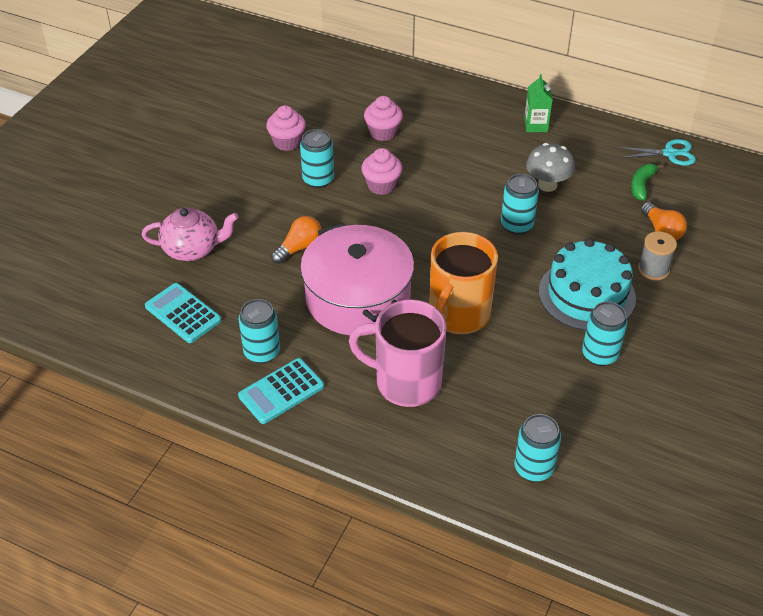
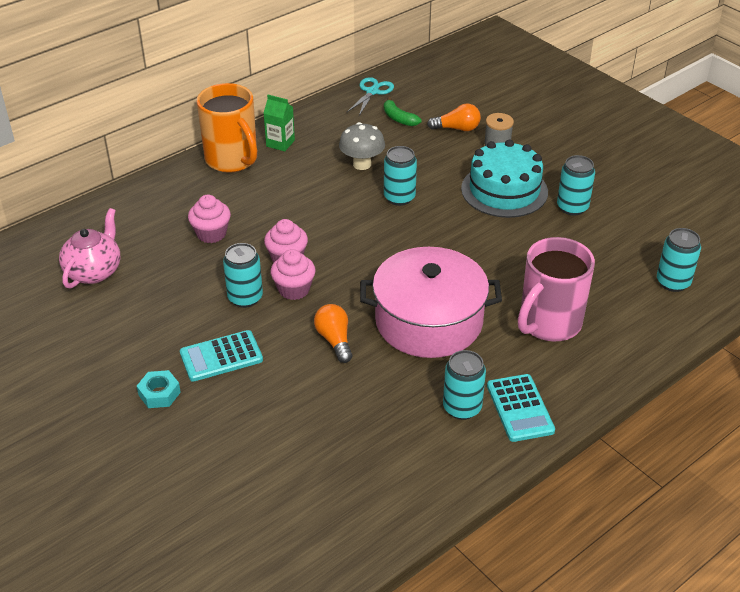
camera: 65 degrees left, 5 degrees down
pink teapot [142,207,238,261] -> pink teapot moved to [59,208,121,289]
turquoise calculator [145,283,222,343] -> turquoise calculator moved to [180,330,263,382]
pink cupcake [266,105,306,151] -> pink cupcake moved to [270,249,316,300]
orange mug [429,232,498,334] -> orange mug moved to [197,83,257,173]
none -> turquoise nut [137,370,181,408]

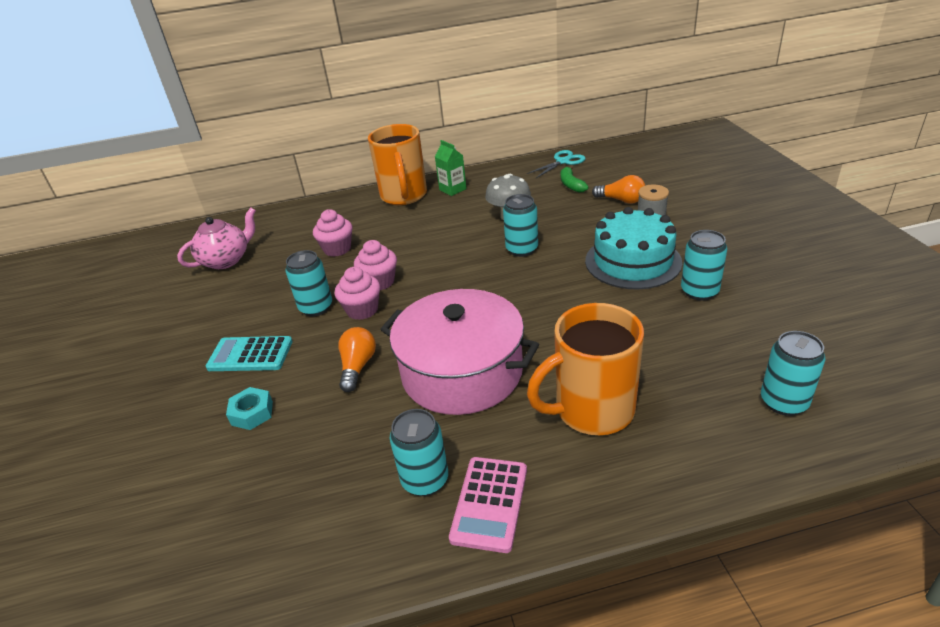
camera: 30 degrees right, 5 degrees down
turquoise nut [137,370,181,408] -> turquoise nut moved to [226,387,273,430]
turquoise calculator [487,374,555,442] -> pink calculator [449,457,527,553]
pink mug [518,237,595,341] -> orange mug [527,303,644,435]

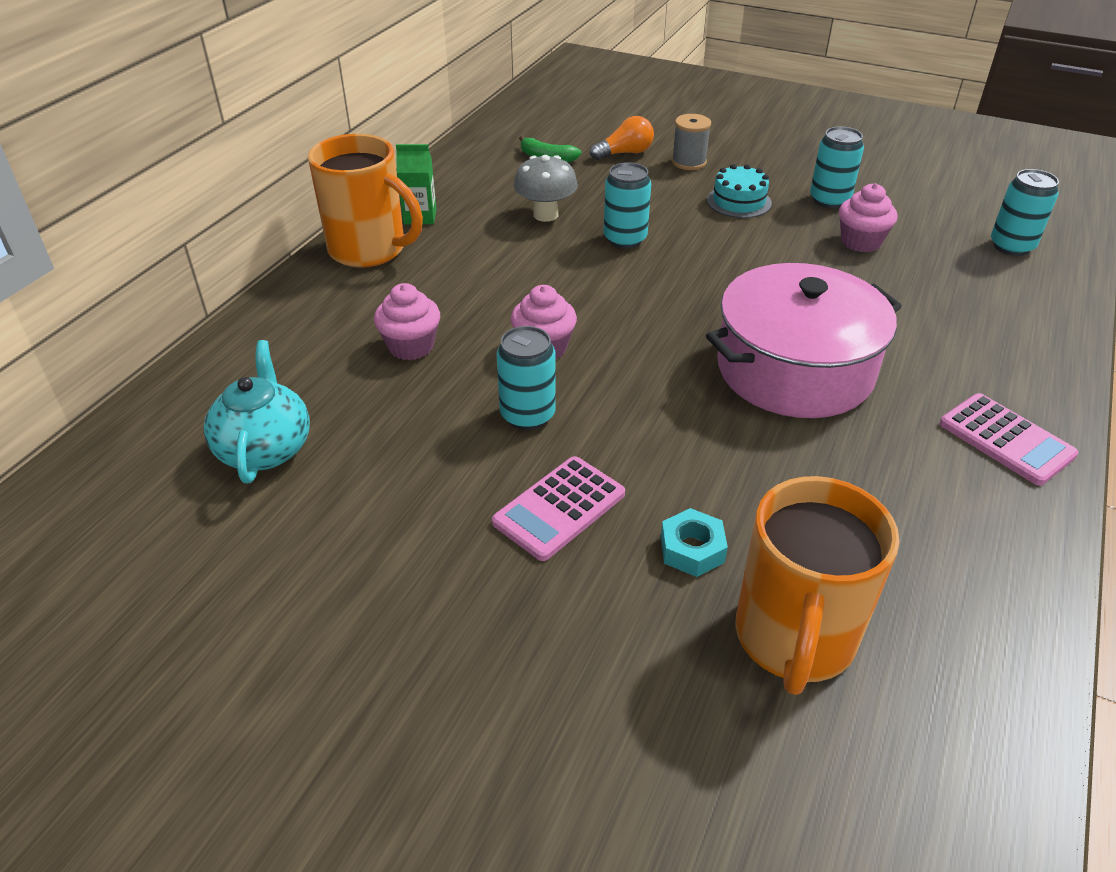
camera: 55 degrees left, 5 degrees up
pink teapot [177,208,256,269] -> turquoise teapot [203,340,310,483]
turquoise calculator [206,336,293,371] -> pink calculator [492,456,625,561]
pink cupcake [335,267,380,320] -> pink cupcake moved to [839,183,898,252]
orange light bulb [338,327,376,392] -> none
turquoise can [390,409,448,496] -> none
turquoise scissors [527,150,585,178] -> none
orange mug [527,303,644,435] -> orange mug moved to [735,476,899,695]
turquoise cake [585,207,682,289] -> turquoise cake [707,164,772,218], size x0.57

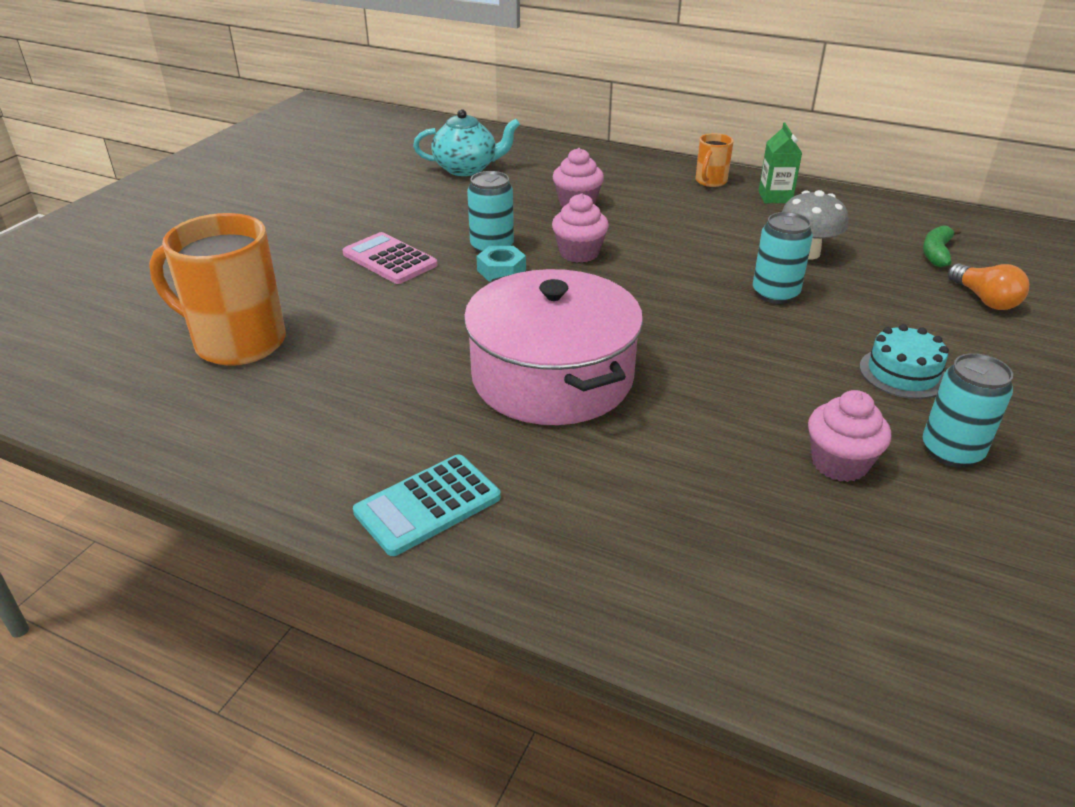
camera: 90 degrees right, 5 degrees down
orange mug [308,134,423,268] -> orange mug [696,133,734,187], size x0.49
turquoise nut [661,508,728,577] -> turquoise nut moved to [476,246,526,281]
grey spool [672,114,711,170] -> none
pink calculator [940,393,1078,486] -> turquoise calculator [353,454,501,556]
turquoise can [991,169,1059,256] -> none

